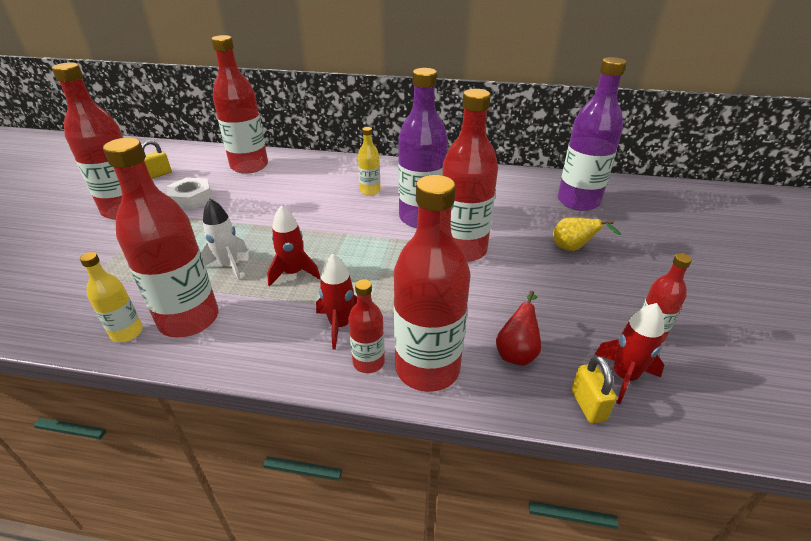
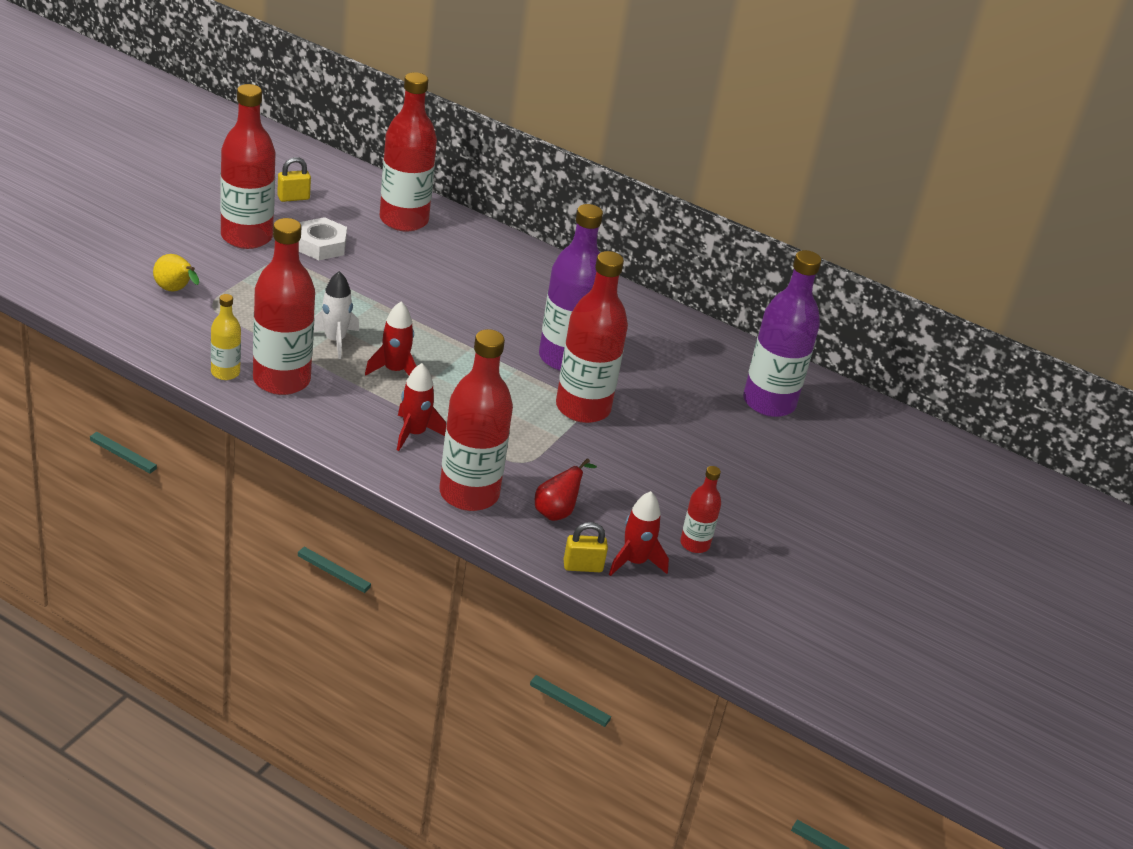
camera: 15 degrees right, 0 degrees up
red bottle [348,279,385,373] -> none
yellow bottle [358,127,380,196] -> none
yellow pear [553,217,621,251] -> yellow pear moved to [153,254,199,292]
yellow padlock [571,356,617,424] -> yellow padlock turned 75 degrees clockwise [564,522,608,572]

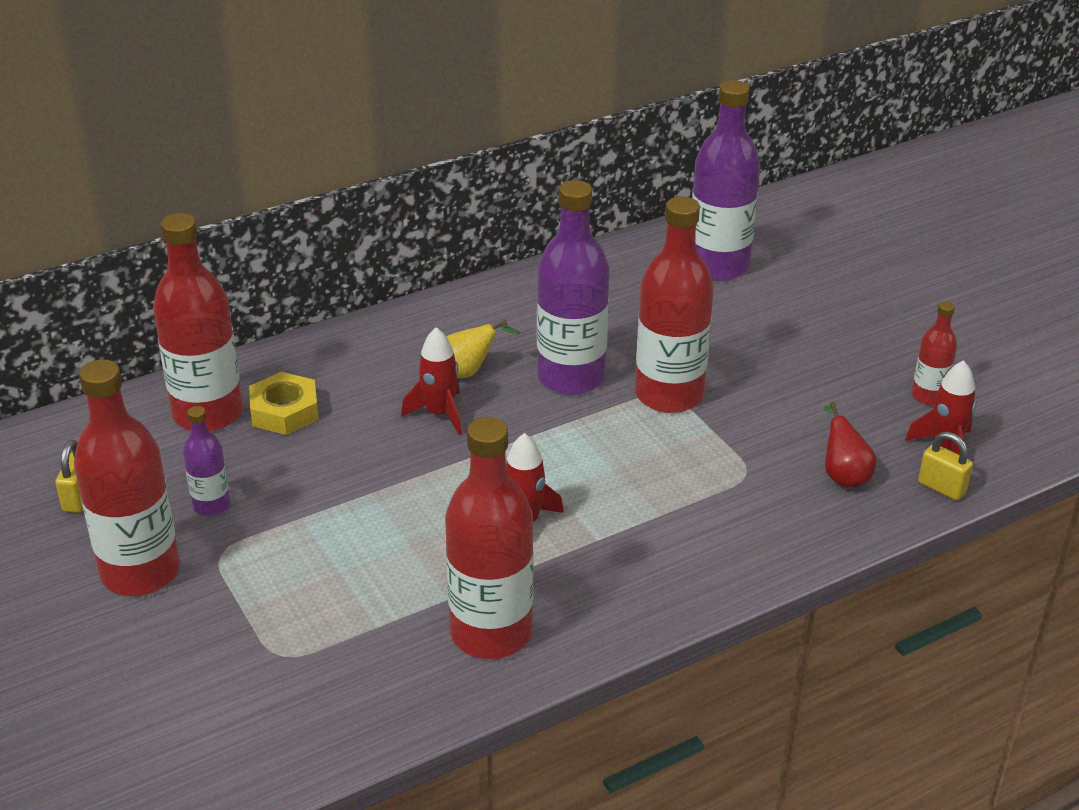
camera: 55 degrees left, 0 degrees up
yellow pear [153,254,199,292] -> yellow pear moved to [446,320,521,378]
yellow bottle [211,294,241,380] -> none
white nut [299,217,347,260] -> purple bottle [183,406,230,516]
white rocket [314,271,359,359] -> none
red rocket [397,363,446,451] -> red rocket moved to [401,327,462,435]
red bottle [439,329,513,511] -> none
yellow padlock [564,522,608,572] -> yellow padlock turned 75 degrees counterclockwise [918,432,973,501]
none -> yellow nut [249,372,319,435]

